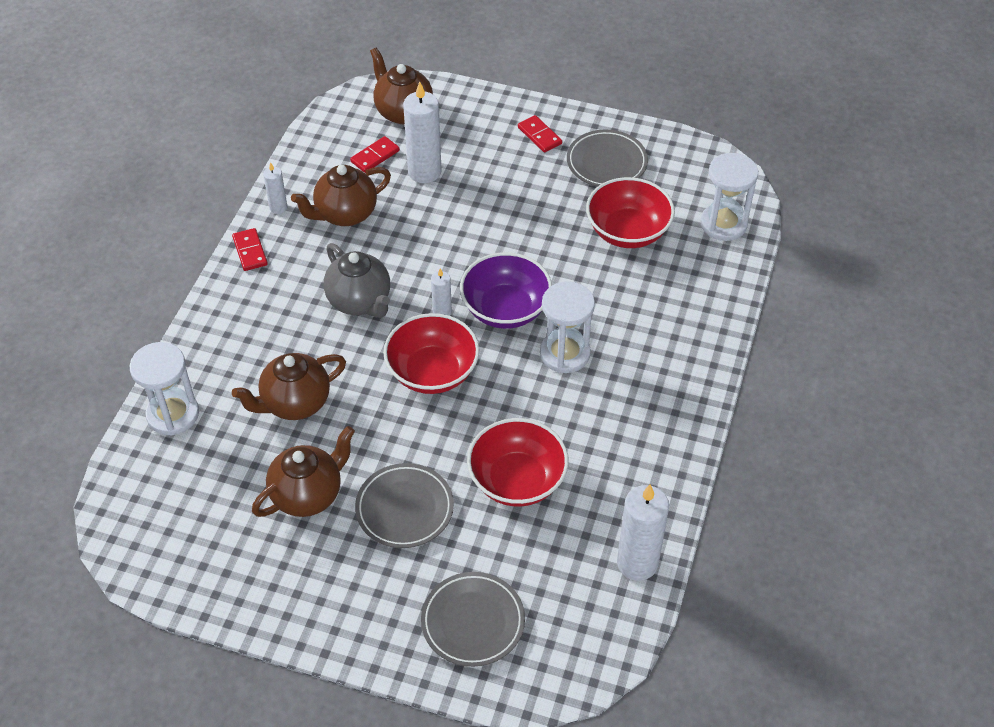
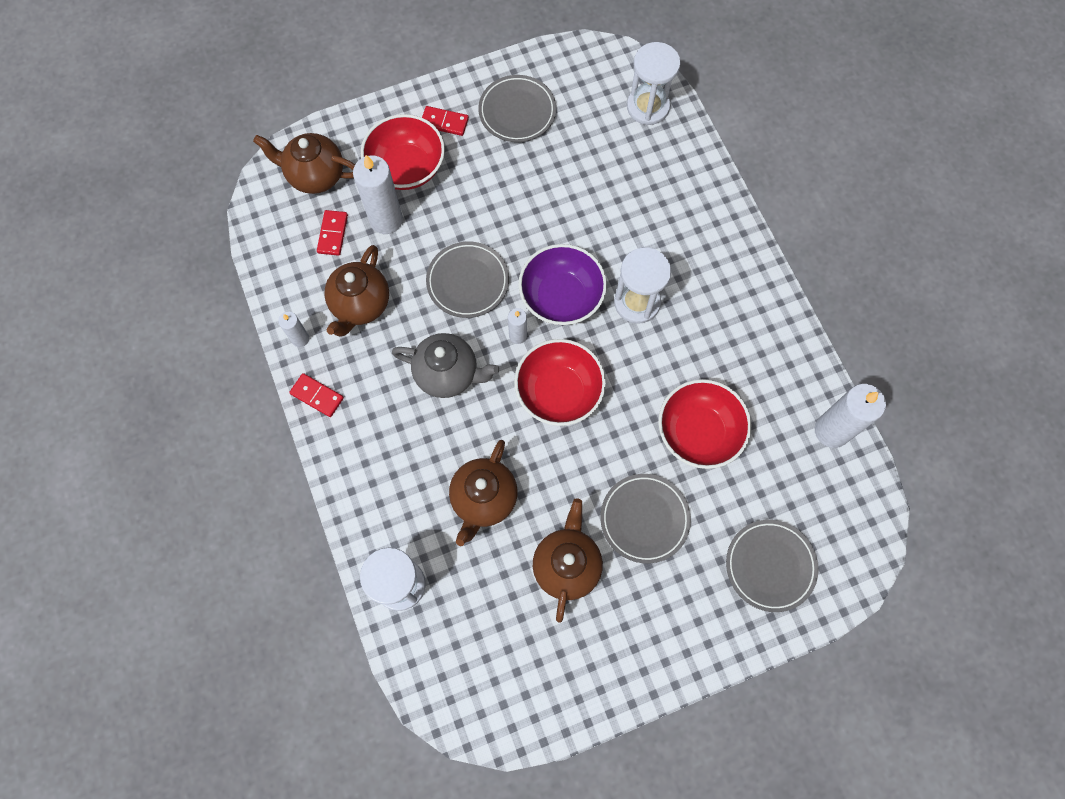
camera: 40 degrees left, 20 degrees up
red bowl [586,177,675,248] -> red bowl moved to [361,114,445,190]
none -> grey plate [426,241,509,318]

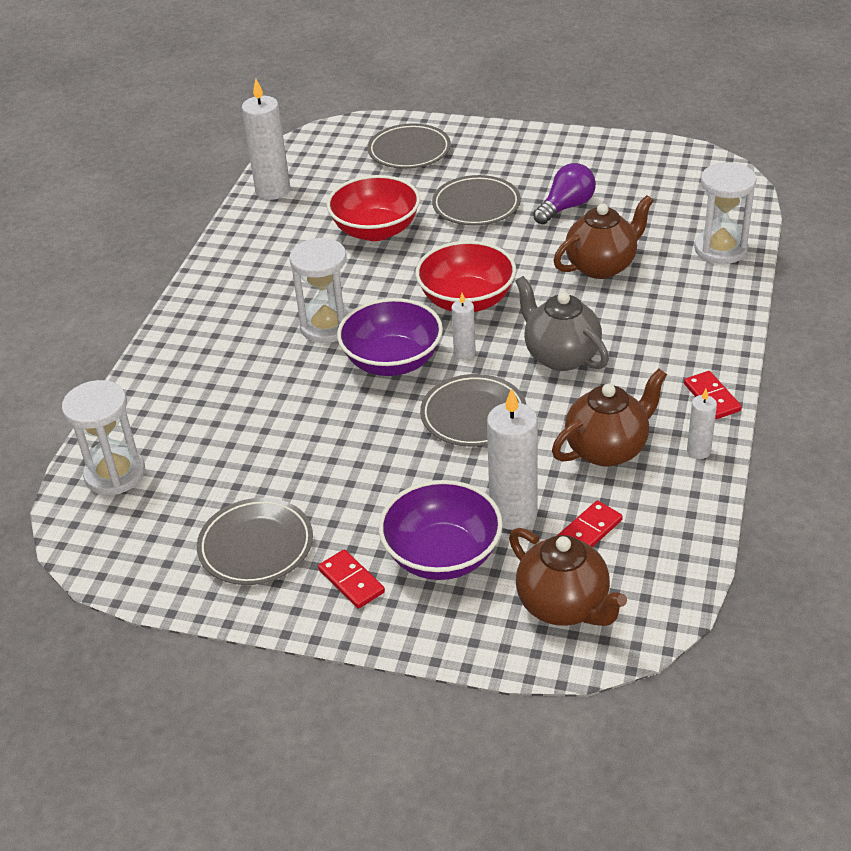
camera: 140 degrees left, 30 degrees down
red bowl [361,114,445,190] -> purple bowl [379,480,503,580]
brown teapot [533,498,603,623] -> purple light bulb [533,163,596,224]

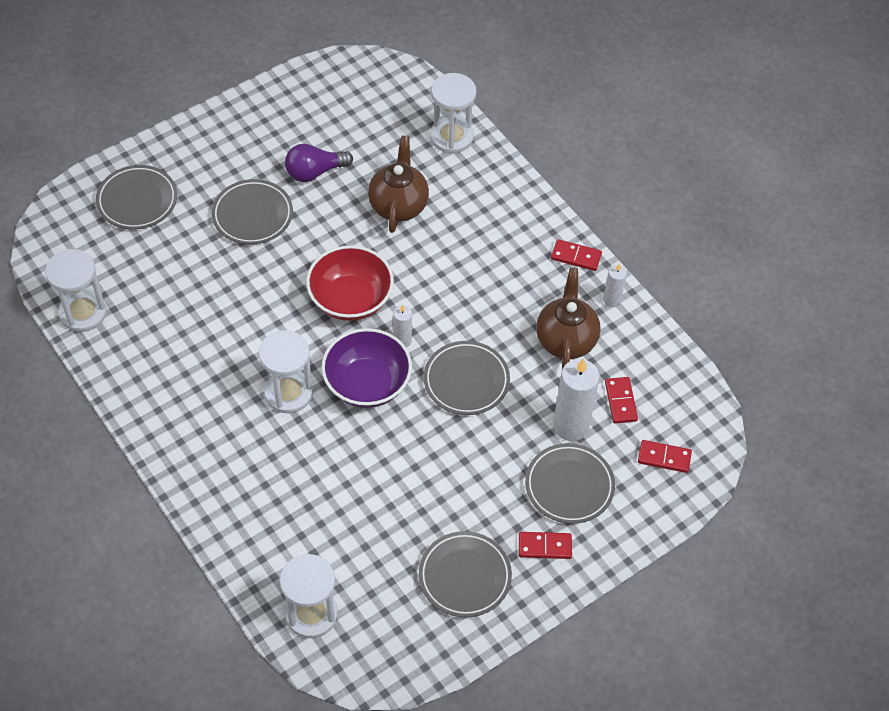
camera: 55 degrees left, 15 degrees up
white candle [242,79,290,200] -> white hourglass [45,249,107,332]
red bowl [327,175,420,241] -> none
purple bowl [379,480,503,580] -> grey plate [525,443,615,524]
brown teapot [509,528,627,626] -> red domino [638,440,692,473]
grey teapot [516,276,609,371] -> none
purple light bulb [533,163,596,224] -> purple light bulb turned 105 degrees counterclockwise [285,144,353,182]

